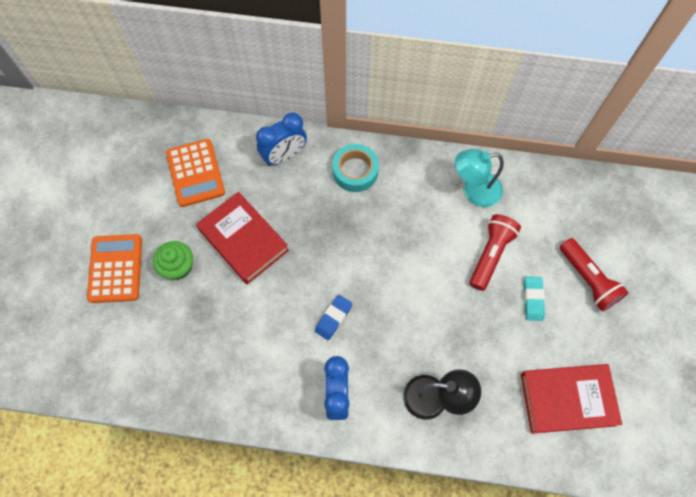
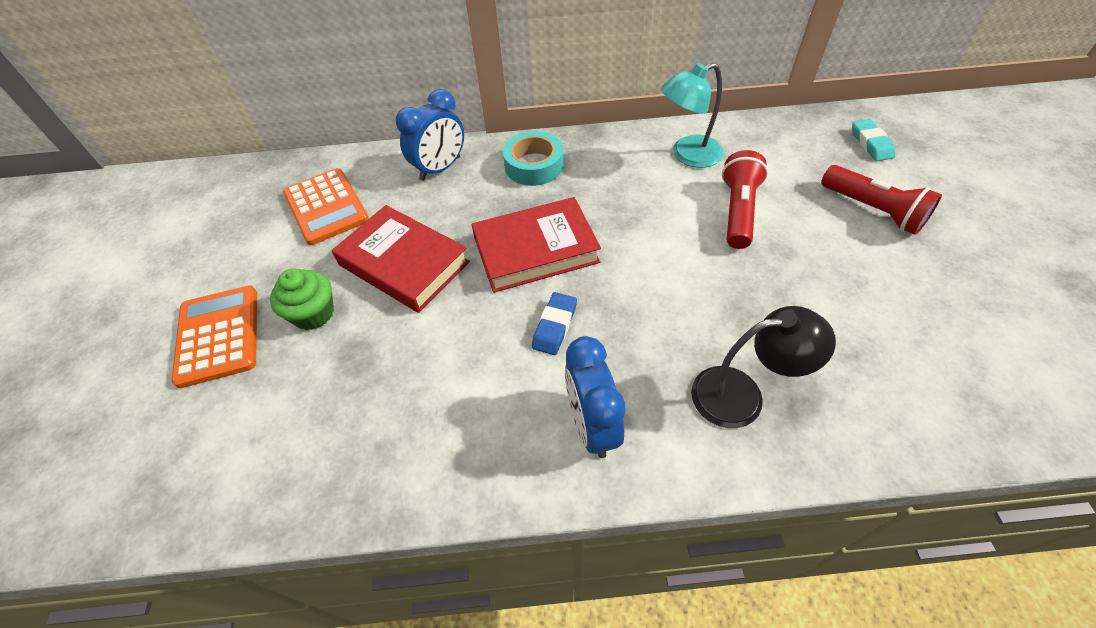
camera: 10 degrees left, 15 degrees down
red book [521,364,622,434] -> red book moved to [472,197,601,293]
turquoise eraser [524,276,545,321] -> turquoise eraser moved to [852,119,896,161]

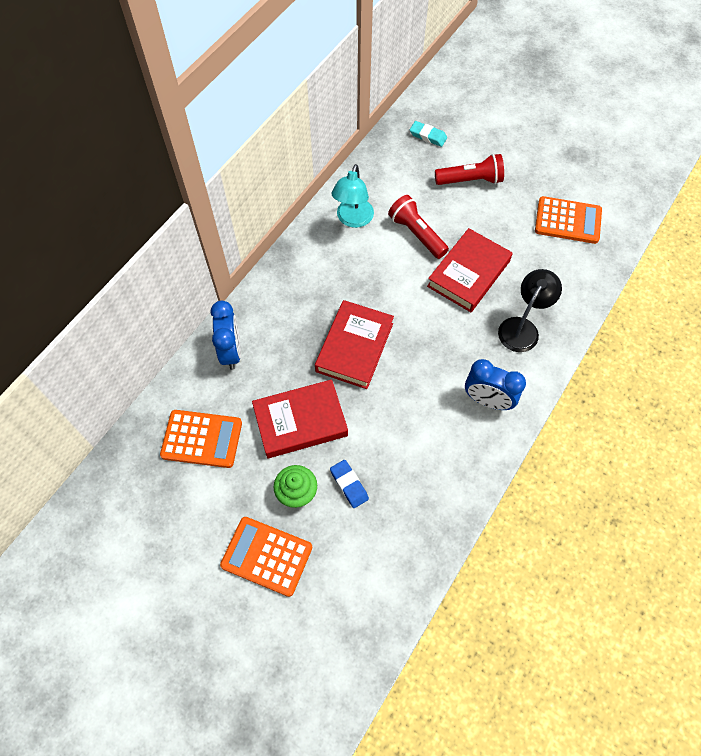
camera: 55 degrees left, 10 degrees up
turquoise tape [503,131,564,186] -> none
blue eraser [532,292,577,355] -> blue eraser moved to [330,460,369,508]
none -> red book [427,228,513,312]
none -> orange calculator [535,196,602,244]

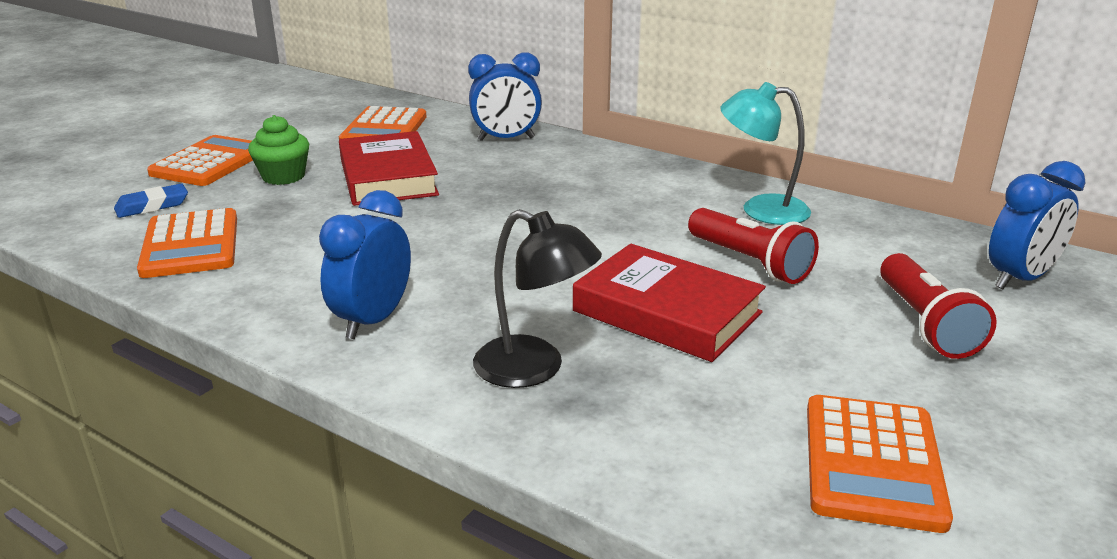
camera: 90 degrees right, 35 degrees down
red book [315,300,394,389] -> none
blue eraser [330,460,369,508] -> blue eraser moved to [114,184,188,218]
red flashlight [388,195,449,259] -> red flashlight turned 90 degrees clockwise [688,208,819,284]
turquoise eraser [410,121,447,147] -> blue clock [989,161,1086,289]
none -> orange calculator [137,208,237,278]

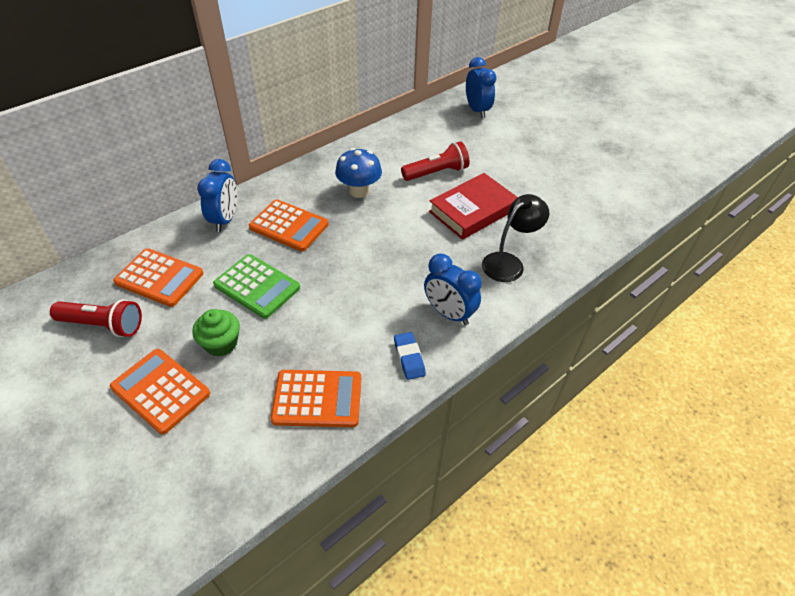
camera: 75 degrees left, 20 degrees up
blue eraser [114,184,188,218] -> blue eraser moved to [394,332,426,380]
red book [339,131,439,206] -> green calculator [213,254,300,319]
turquoise lamp [720,82,811,225] -> none
orange calculator [807,395,953,533] -> orange calculator moved to [249,199,329,252]
red flashlight [880,253,997,359] -> red flashlight moved to [50,299,142,337]
none -> blue mushroom [335,148,382,198]

